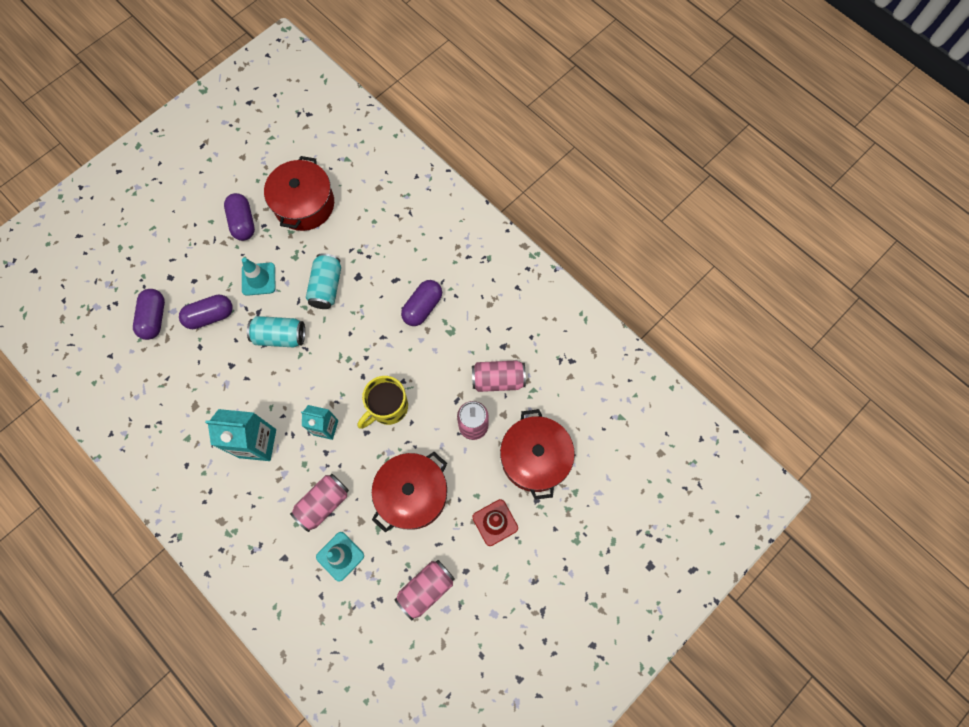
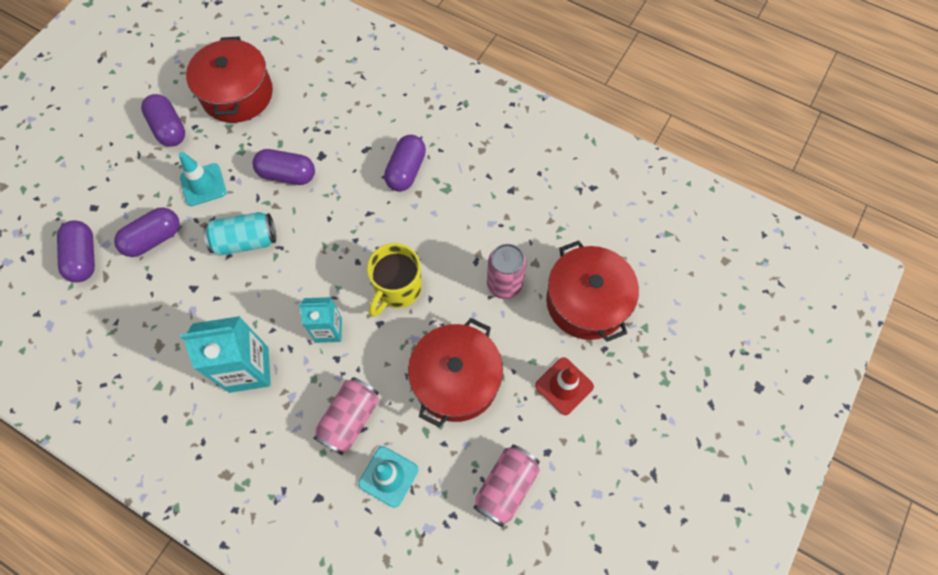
camera: 15 degrees left, 5 degrees down
turquoise can [306,253,341,309] -> purple capsule [253,149,315,185]
pink can [472,360,526,392] -> none

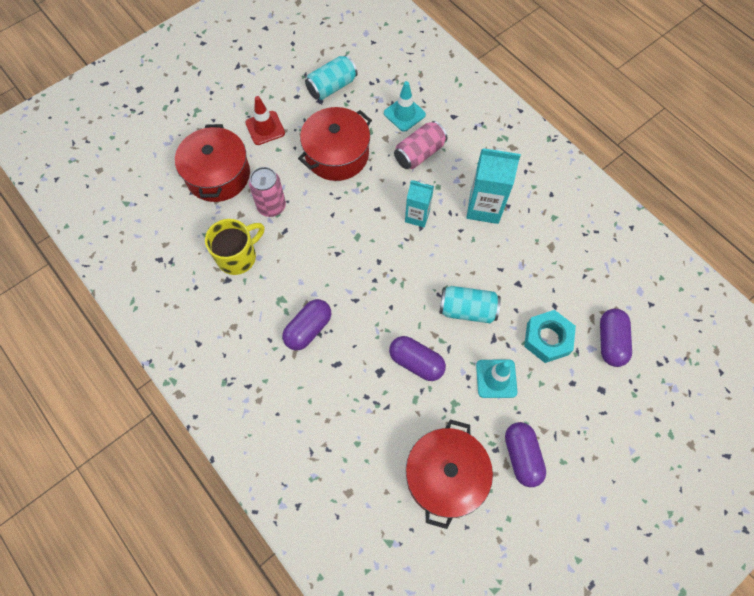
camera: 160 degrees left, 0 degrees up
purple capsule [114,207,180,257] -> turquoise nut [524,310,576,363]
yellow mug [367,243,422,317] -> yellow mug moved to [205,219,264,275]
pink can [473,445,540,527] -> turquoise can [305,55,358,100]

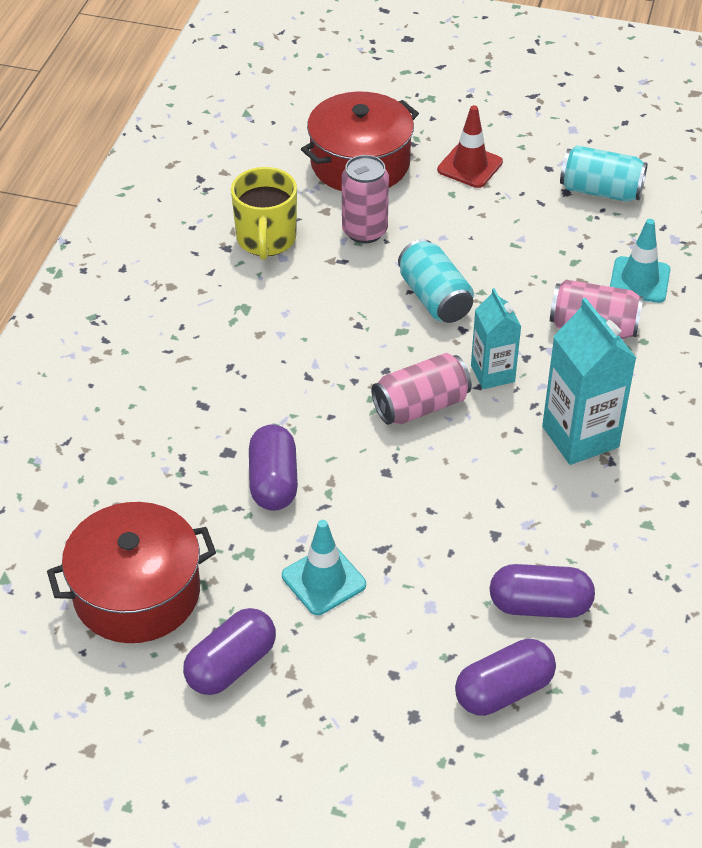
camera: 55 degrees right, 20 degrees down
yellow mug [205,219,264,275] -> yellow mug turned 75 degrees clockwise [231,167,297,260]
purple capsule [282,299,331,350] -> purple capsule moved to [489,564,595,618]
red pot [298,107,372,181] -> none
turquoise can [440,286,501,323] -> turquoise can moved to [398,239,474,323]
turquoise nut [524,310,576,363] -> none
none -> pink can [371,353,472,425]

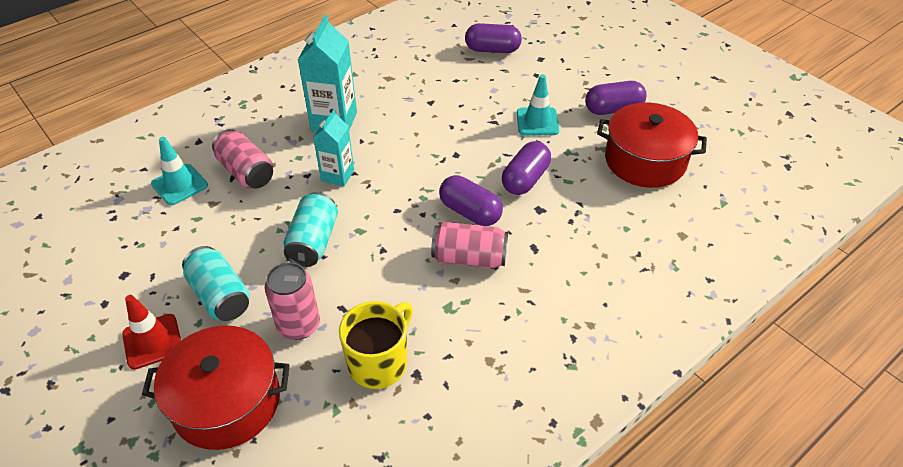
camera: 145 degrees left, 0 degrees up
pink can [371,353,472,425] -> pink can moved to [431,222,508,268]
purple capsule [489,564,595,618] -> purple capsule moved to [439,175,503,226]
turquoise can [560,145,648,202] -> turquoise can moved to [182,246,250,321]

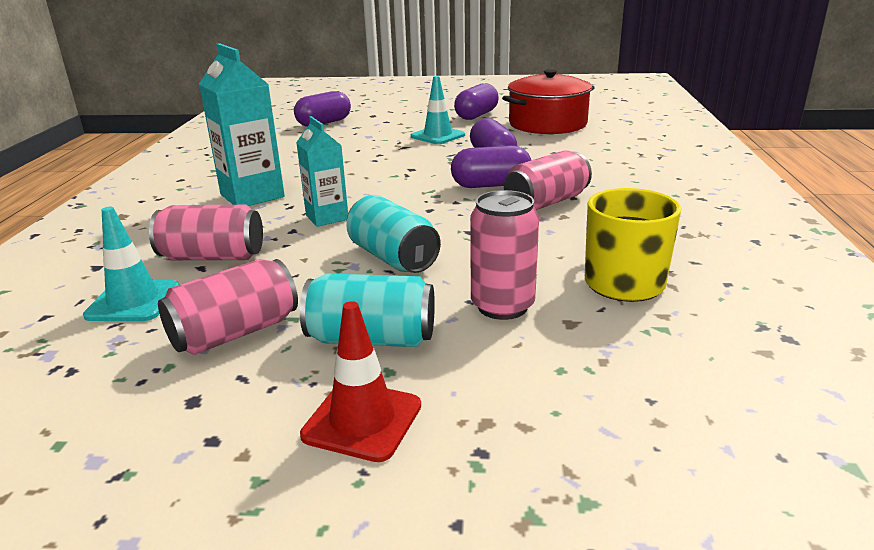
camera: 45 degrees left, 20 degrees down
red pot [142,326,290,450] -> none
none -> pink can [158,259,298,355]

